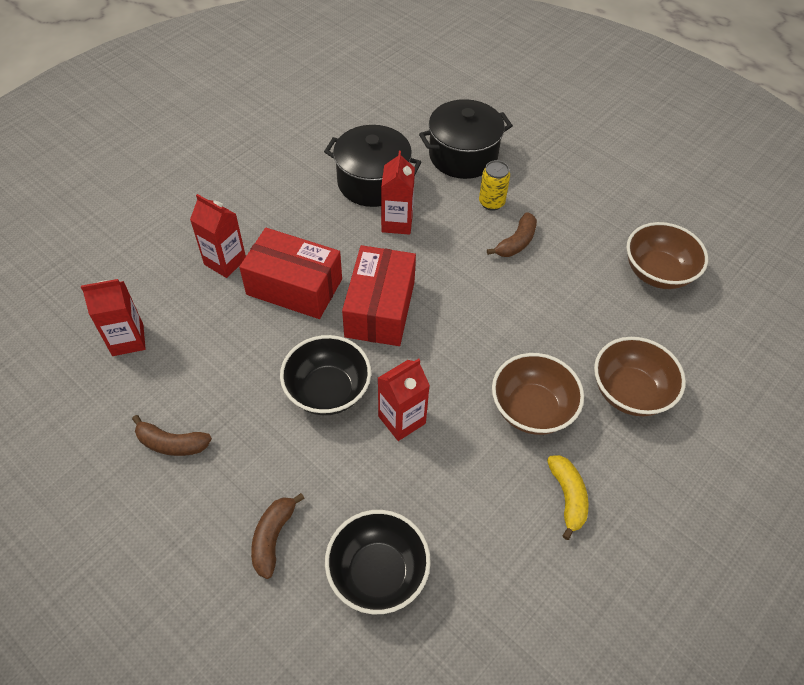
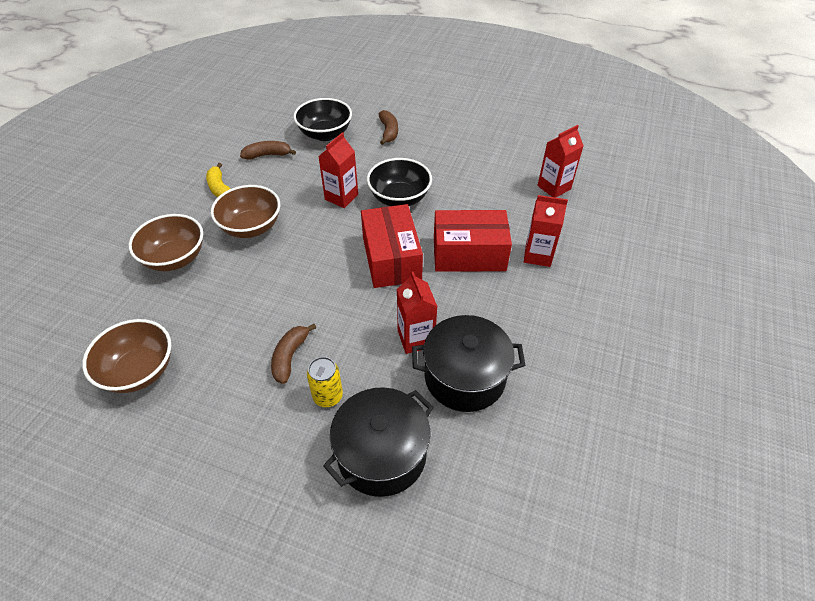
camera: 160 degrees right, 5 degrees down
brown banana [132,415,212,456] -> brown banana moved to [240,141,296,160]

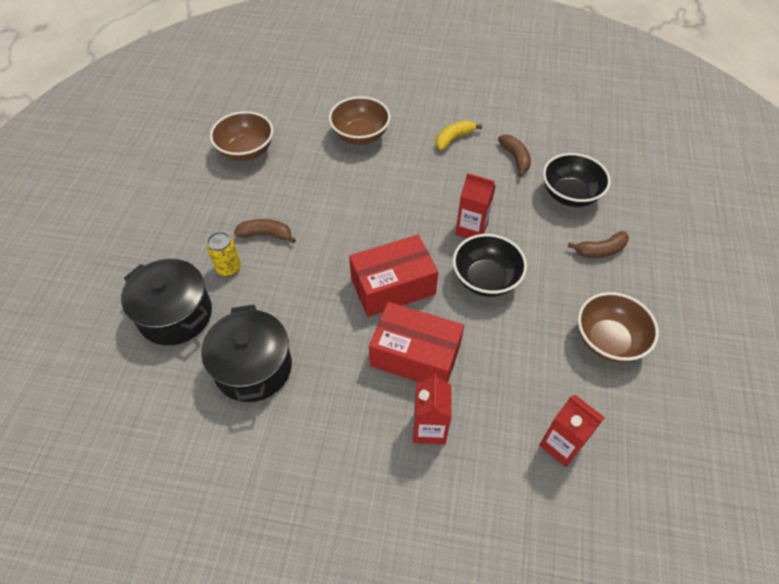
camera: 80 degrees right, 5 degrees up
brown bowl [211,185,280,238] -> brown bowl moved to [578,292,659,362]
red carton [396,271,438,354] -> none
red box [434,210,512,272] -> red box turned 60 degrees counterclockwise [369,302,464,383]

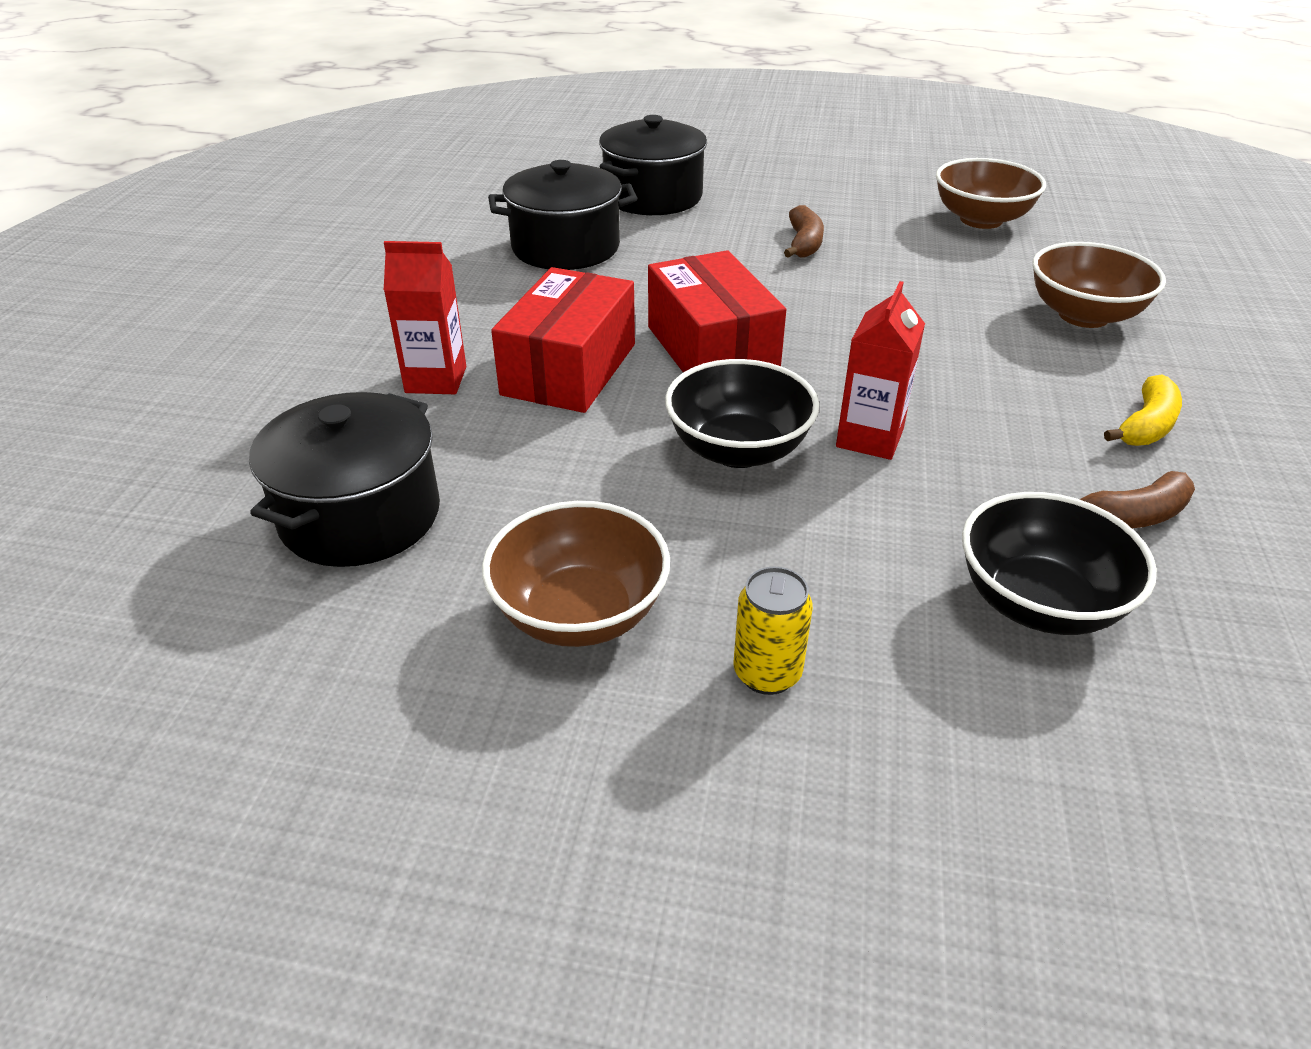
camera: 90 degrees right, 15 degrees down
yellow can [207,232,241,277] -> yellow can moved to [733,567,813,695]
yellow banana [436,120,482,150] -> yellow banana turned 75 degrees clockwise [1104,375,1182,446]
red carton [539,395,605,467] -> black pot [249,392,440,567]
brown banana [568,231,629,258] -> none

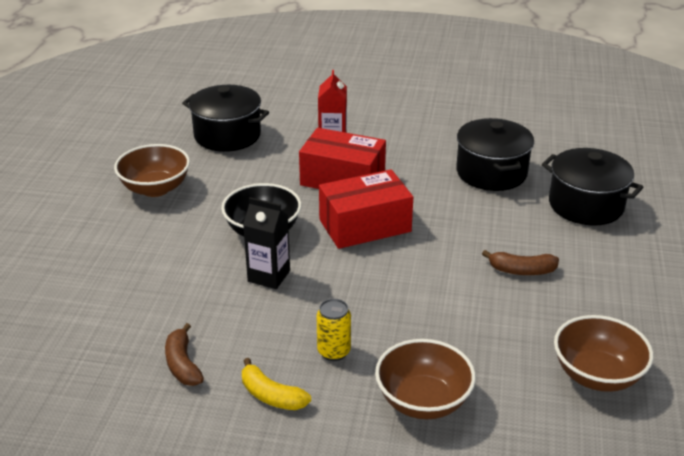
camera: 90 degrees right, 5 degrees down
yellow can [733,567,813,695] -> yellow can moved to [317,298,351,361]
red carton [836,281,925,460] -> black carton [243,197,290,289]
black bowl [962,492,1157,635] -> none

